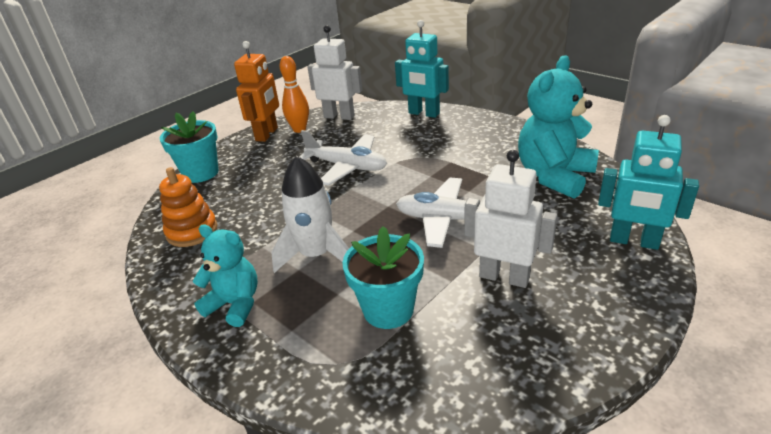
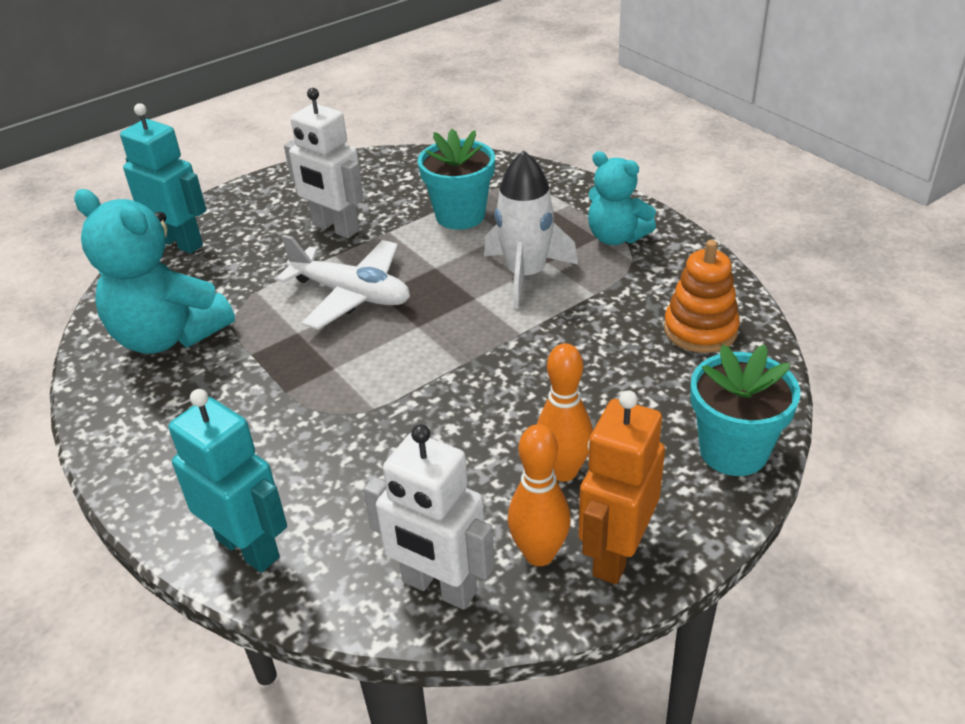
camera: 170 degrees left, 5 degrees up
white plane [299,130,387,186] -> none
turquoise teddy bear [518,55,599,199] -> turquoise teddy bear turned 75 degrees clockwise [74,189,235,354]
none -> orange bowling pin [537,343,593,482]

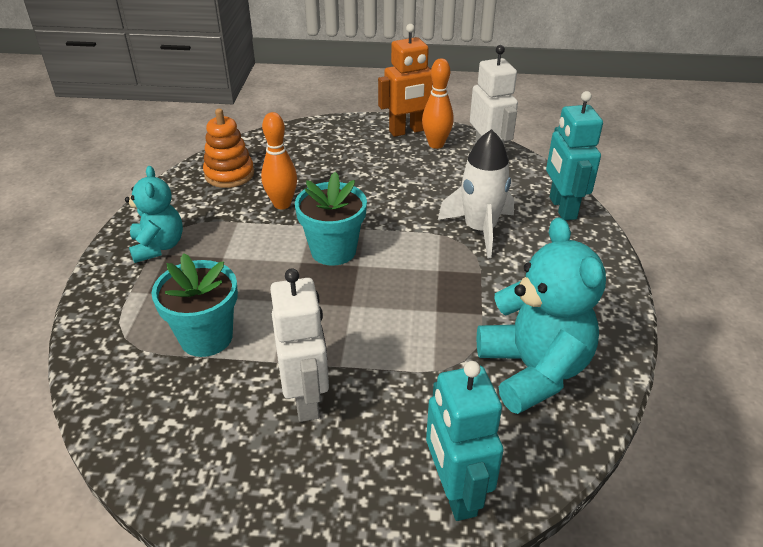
camera: 140 degrees left, 0 degrees up
white plane [276,235,410,330] -> none
white rocket [484,150,578,309] -> white rocket moved to [438,129,514,258]
orange bowling pin [537,343,593,482] -> orange bowling pin moved to [261,112,297,209]
turquoise flower pot [690,344,800,476] -> turquoise flower pot moved to [295,172,367,266]

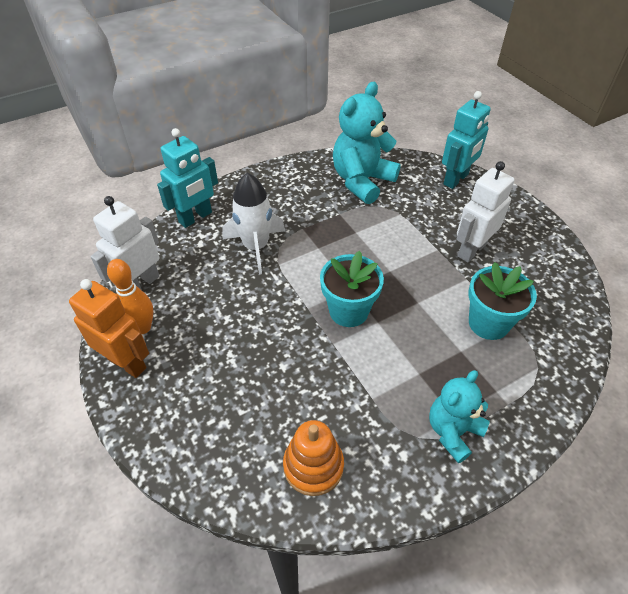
camera: 125 degrees left, 10 degrees up
orange bowling pin [261,112,297,209] -> none

